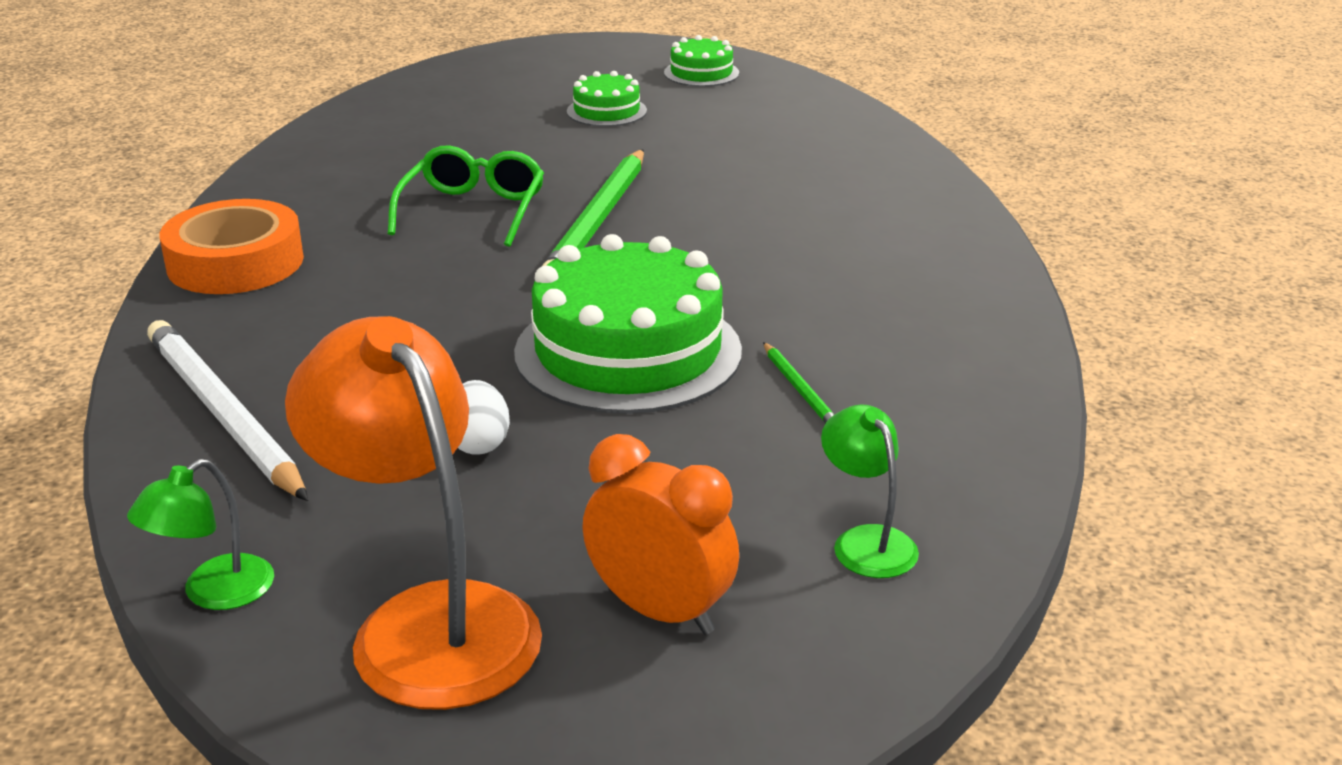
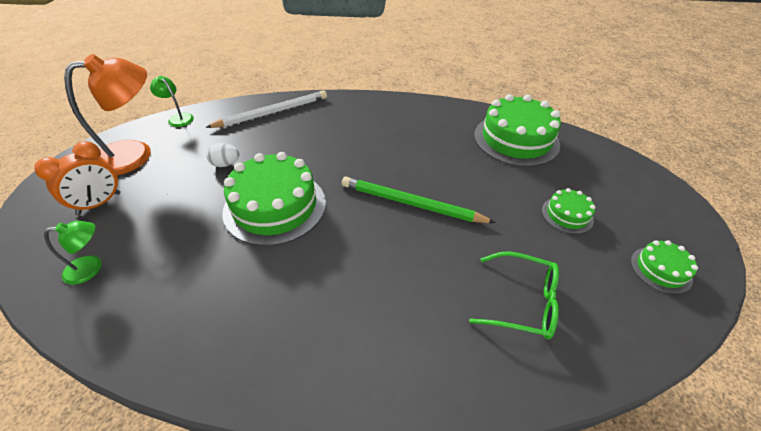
camera: 95 degrees right, 15 degrees up
orange tape [160,199,304,294] -> none
green glasses [388,145,544,247] -> green glasses moved to [469,251,559,340]
green pencil [763,342,835,423] -> none
none -> green cake [474,94,561,167]

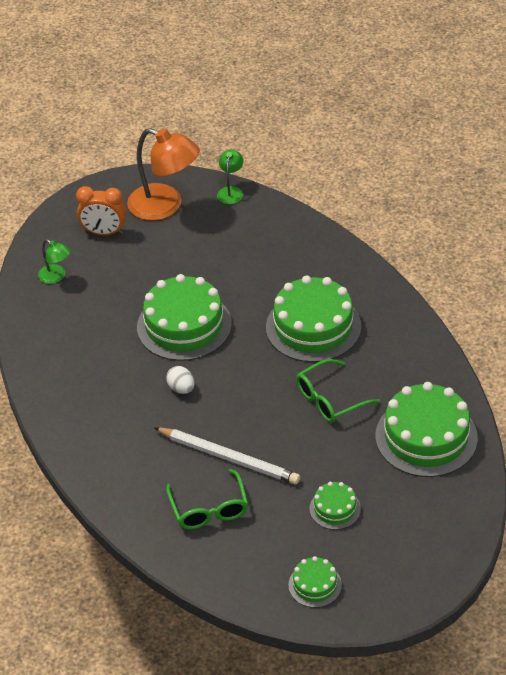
camera: 60 degrees right, 0 degrees up
white pencil [205,90,327,128] -> white pencil moved to [154,427,300,484]
white egg [206,143,239,167] -> white egg moved to [166,366,194,394]
green pencil [342,177,496,223] -> none
none -> green cake [266,276,361,362]
none -> green glasses [296,359,380,423]

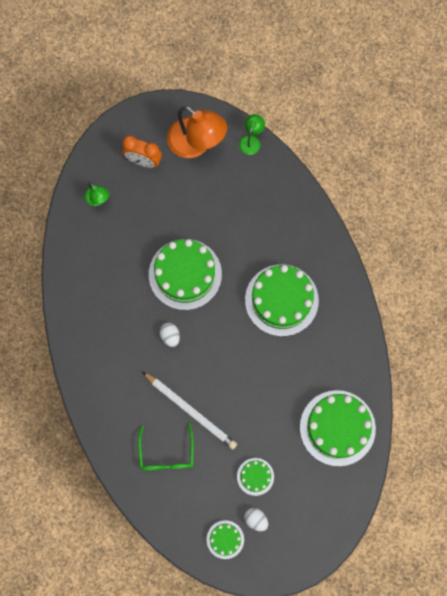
camera: 10 degrees right, 30 degrees up
green glasses [296,359,380,423] -> none
none -> white egg [244,508,268,531]

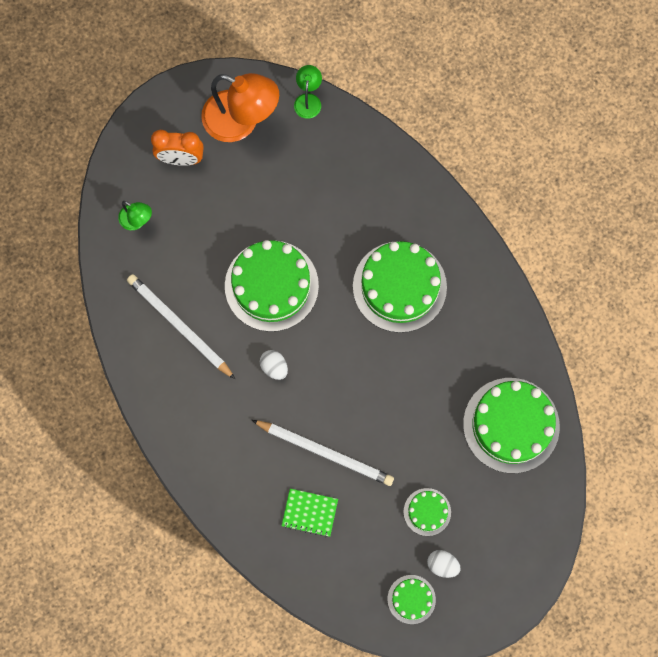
camera: 15 degrees left, 0 degrees up
green glasses [138,423,194,470] -> green notebook [281,489,338,537]
none -> white pencil [127,274,235,379]

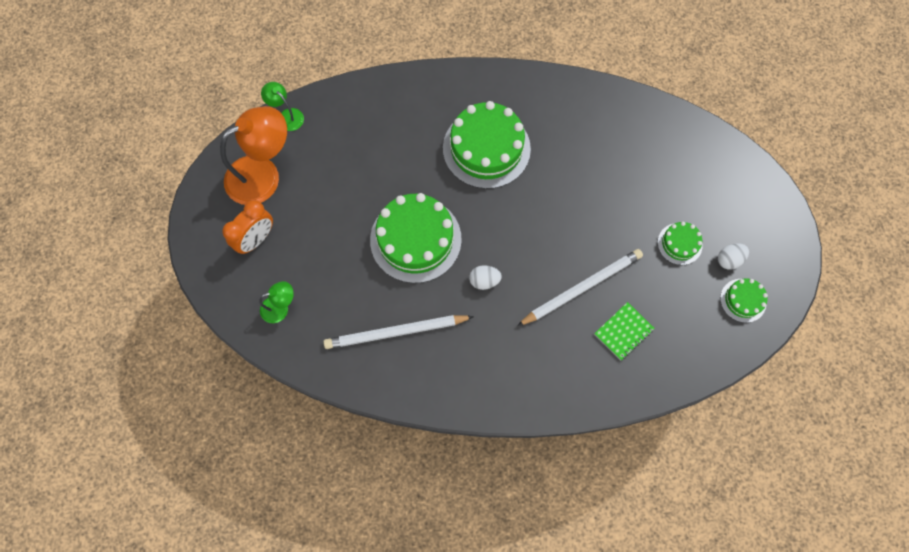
camera: 55 degrees left, 5 degrees down
green cake [463,378,560,473] -> none

